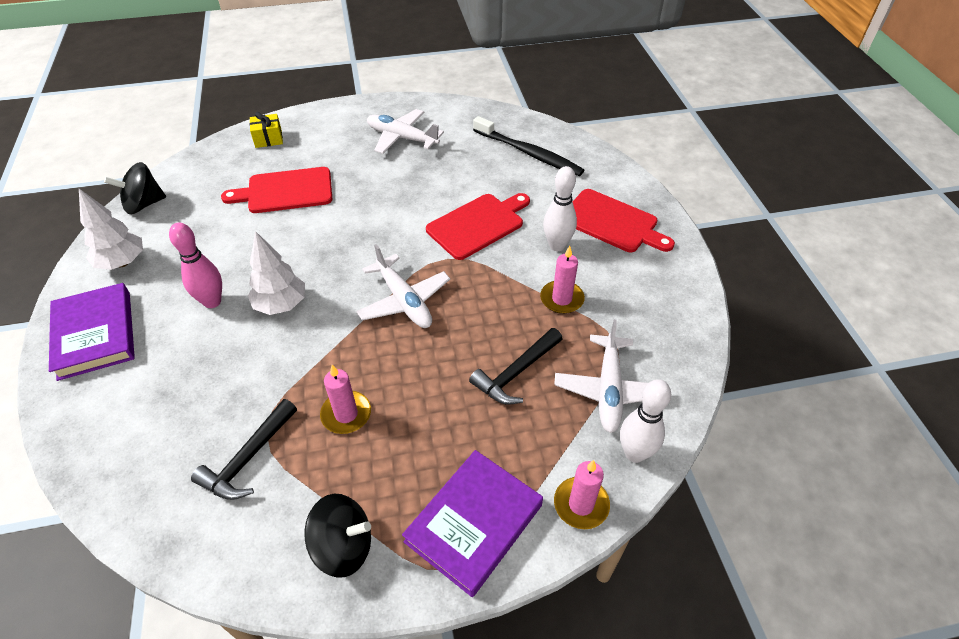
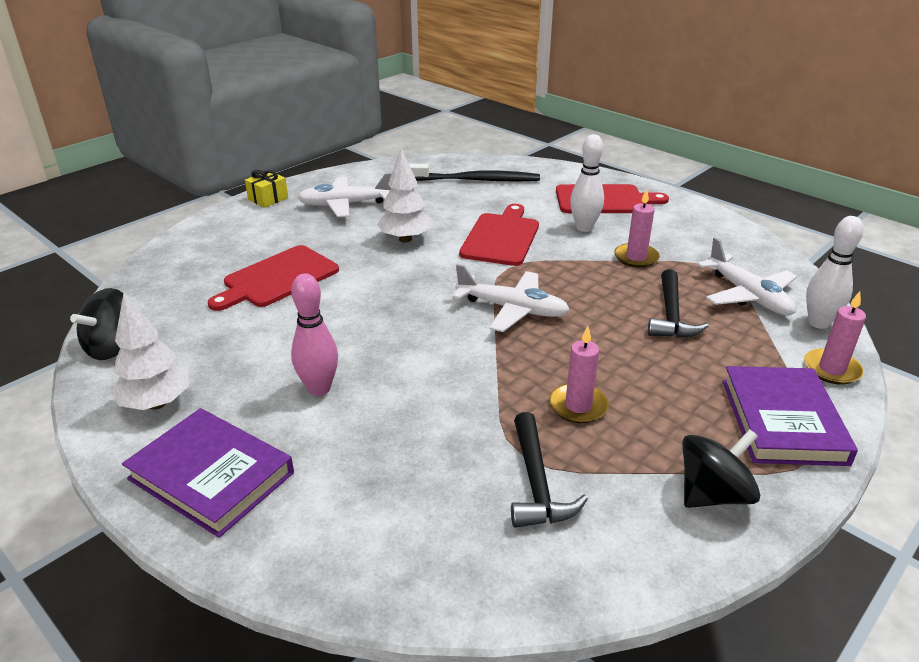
camera: 35 degrees left, 15 degrees down
white tree [248,231,305,315] -> white tree moved to [377,148,431,242]
yellow gift [249,112,283,148] -> yellow gift moved to [245,170,288,208]

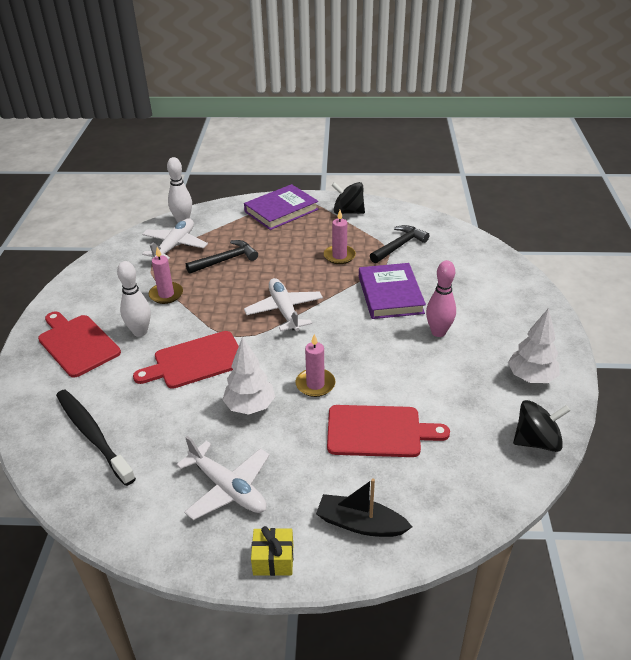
camera: 130 degrees left, 5 degrees up
purple book [122,408,294,538] -> purple book moved to [359,263,426,319]
pink candle [804,291,866,385] -> pink candle moved to [295,334,336,397]
none -> black boat [316,478,412,537]

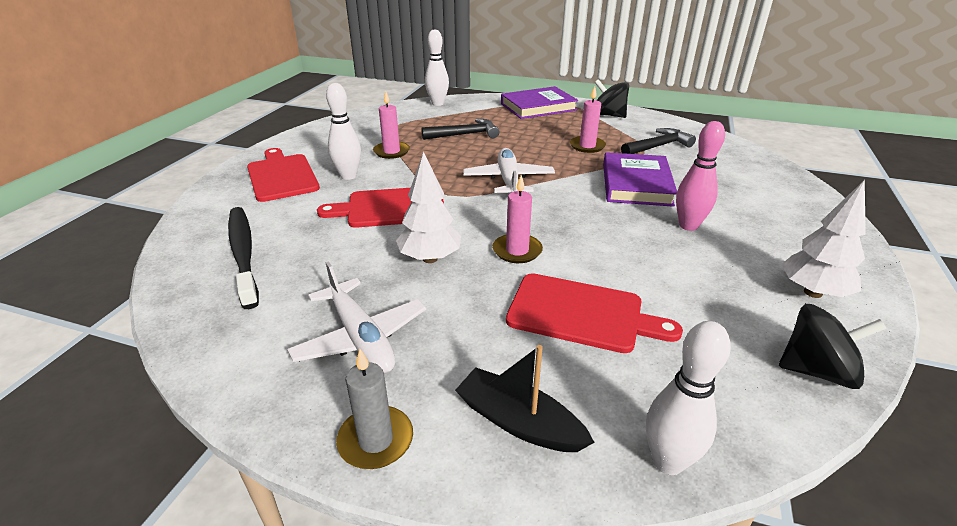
camera: 15 degrees right, 5 degrees down
white plane [142,218,208,260] -> none
yellow gift [251,526,293,576] -> grey candle [336,349,413,469]
none -> white bowling pin [646,321,731,475]

